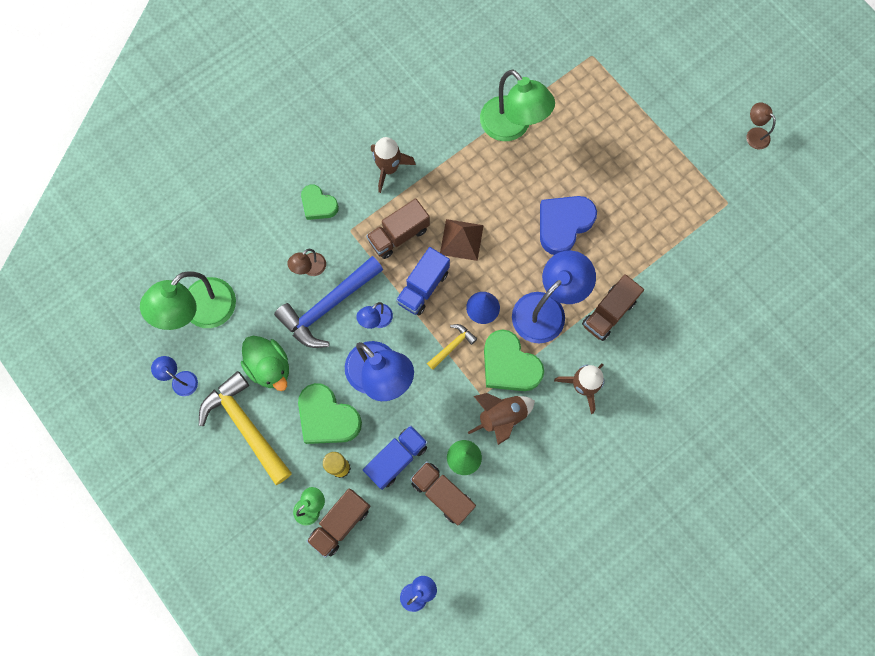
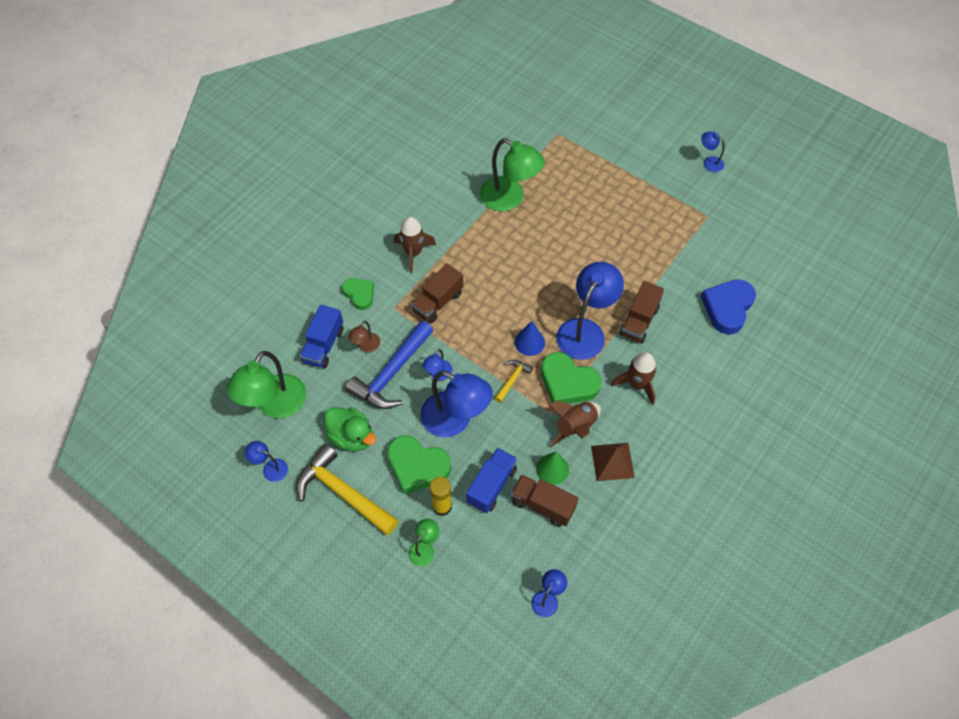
camera: 15 degrees left, 15 degrees down
green heart [301,185,339,220] -> green heart turned 150 degrees counterclockwise [342,278,374,310]
brown truck [307,488,370,558] -> none
blue truck [396,247,450,315] -> blue truck moved to [300,305,343,368]
brown pyramid [440,219,484,261] -> brown pyramid moved to [591,443,635,481]
blue heart [540,196,597,255] -> blue heart moved to [701,279,756,335]
brown lamp [746,102,776,149] -> blue lamp [701,131,725,172]

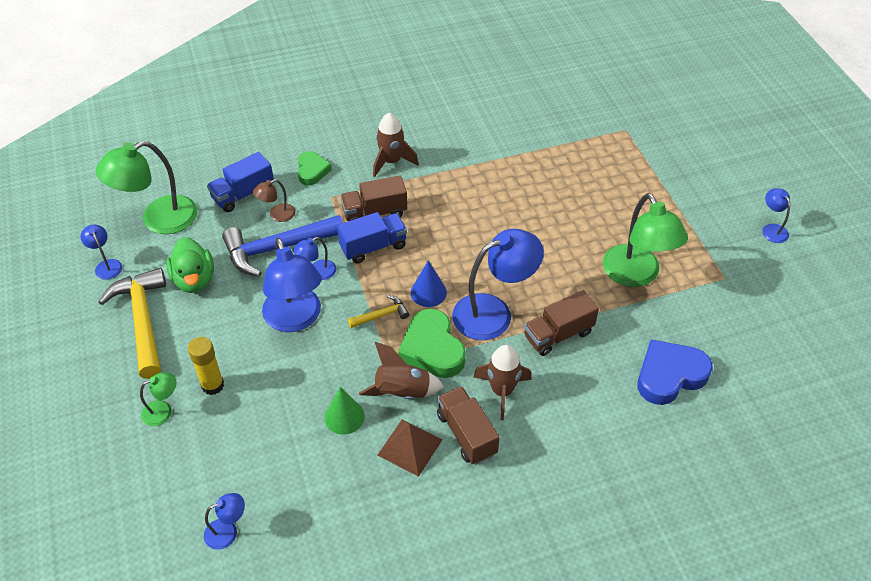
camera: 35 degrees right, 10 degrees down
green heart [387,435,451,494] -> none
blue truck [466,448,517,513] -> blue truck moved to [337,212,407,264]
green lamp [480,138,545,211] -> green lamp moved to [603,193,688,287]
brown truck [511,474,579,527] -> brown truck moved to [437,386,500,464]

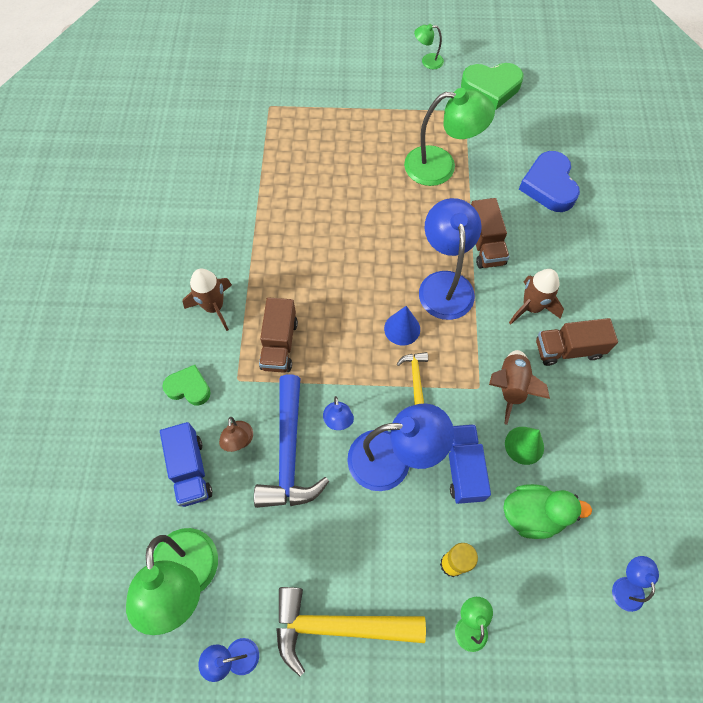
camera: 70 degrees left, 15 degrees up
green duck [166,237,214,293] -> green duck moved to [503,484,592,539]
blue truck [337,212,407,264] -> blue truck moved to [449,424,491,504]
brown pyramid [378,419,443,477] -> none
green heart [398,309,466,378] -> green heart moved to [461,63,523,110]
blue lamp [762,188,790,243] -> green lamp [414,24,444,69]

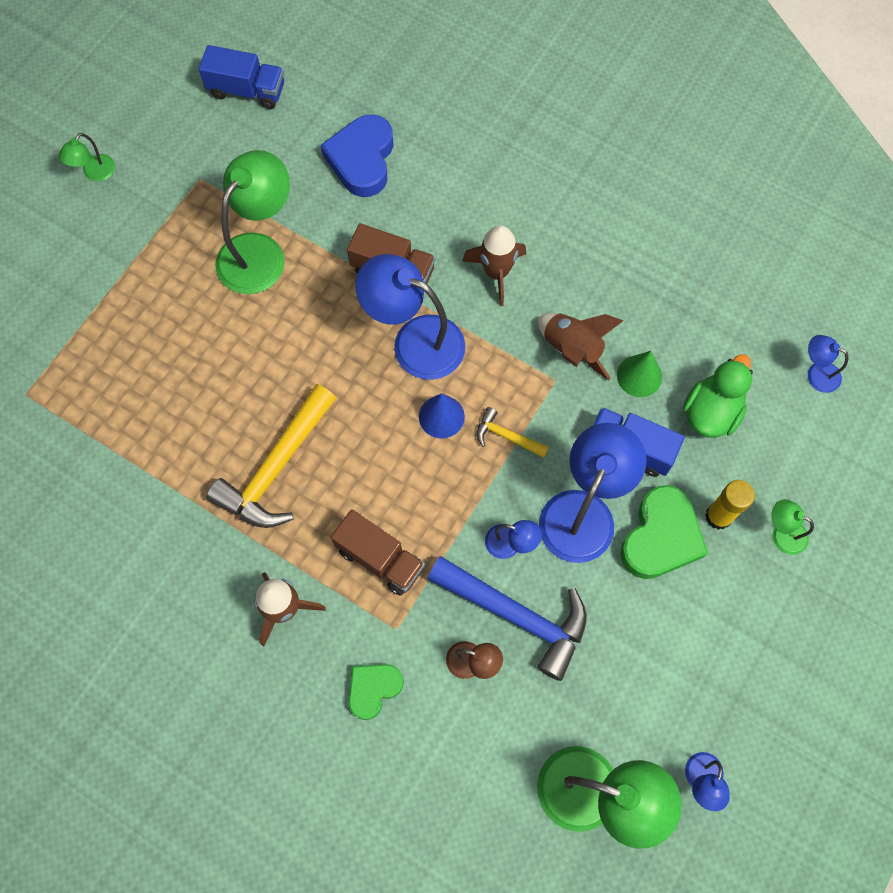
camera: 60 degrees left, 5 degrees up
blue truck [160,422,212,507] -> blue truck moved to [199,45,284,109]
yellow hammer [276,587,426,676] -> yellow hammer moved to [206,384,336,528]
green heart [461,63,523,110] -> green heart moved to [620,485,708,579]
blue heart [519,151,580,212] -> blue heart turned 75 degrees clockwise [321,114,394,197]
brown truck [536,318,618,366] -> none

